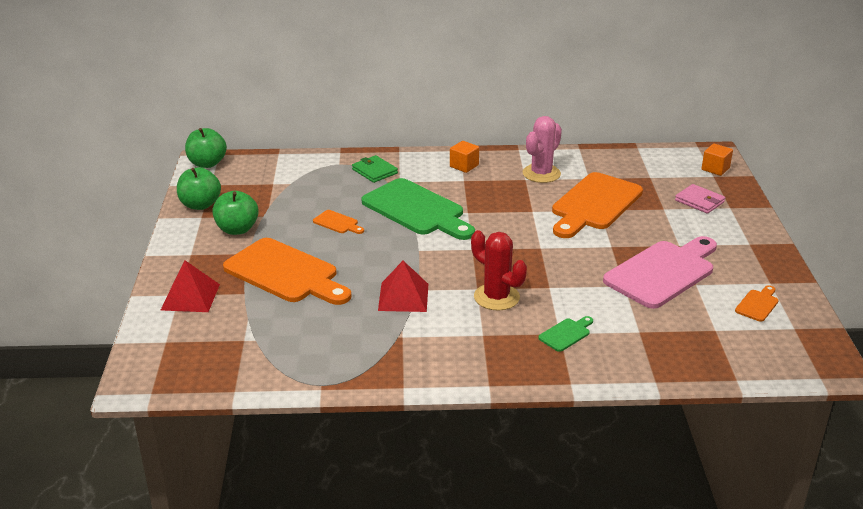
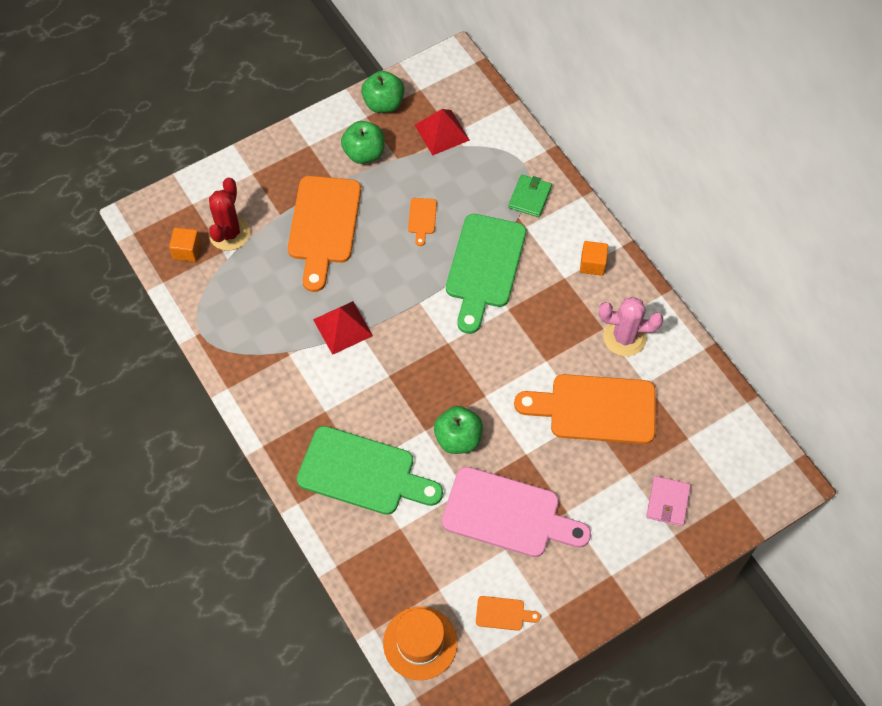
camera: 60 degrees right, 30 degrees up
red pyramid [161,261,220,312] -> red pyramid moved to [415,109,470,156]
green apple [185,128,227,168] -> green apple moved to [434,406,483,454]
red cactus [471,230,527,311] -> red cactus moved to [208,177,250,251]
green cutting board [538,316,593,352] -> green cutting board [297,426,443,515], size x2.37
orange cube [701,144,733,176] -> orange cube moved to [169,228,201,262]
none -> orange hat [383,606,457,680]

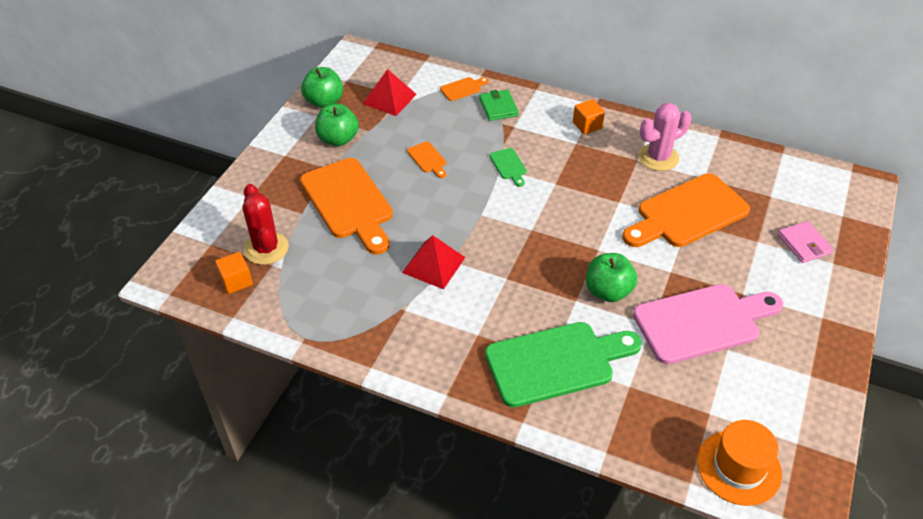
camera: 35 degrees left, 15 degrees down
green cutting board [446,214,526,334] -> green cutting board [490,148,527,187], size x0.42
orange cutting board [476,596,541,631] -> orange cutting board moved to [440,77,489,101]

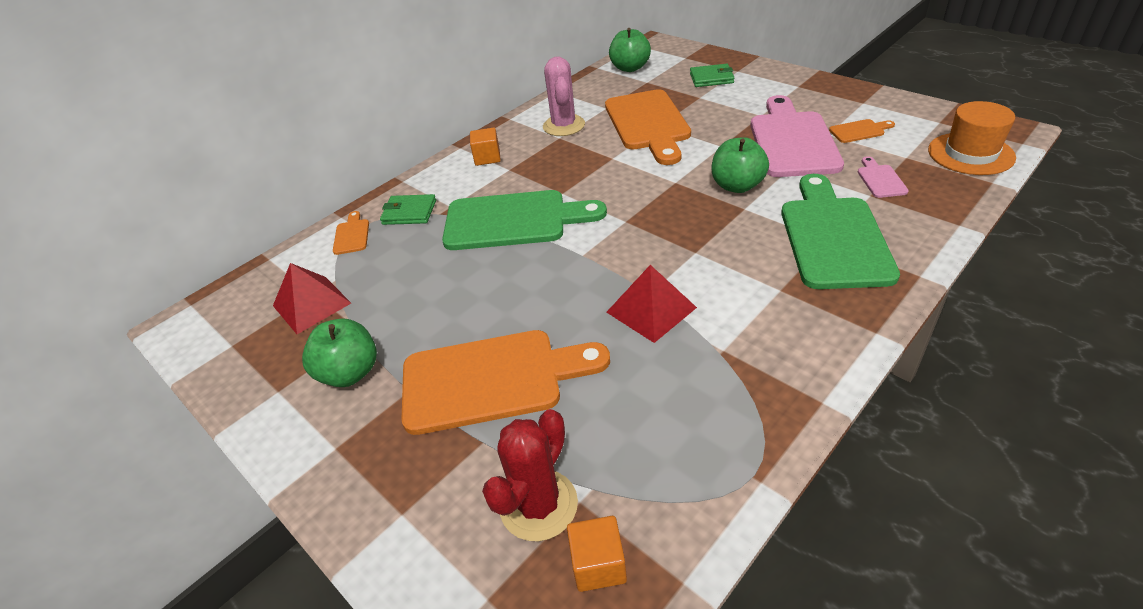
camera: 65 degrees left, 5 degrees down
red cactus [243,184,289,265] -> red cactus turned 60 degrees counterclockwise [482,409,578,541]
green apple [301,67,343,108] -> green apple moved to [609,28,651,72]
orange cutting board [407,141,446,178] -> orange cutting board moved to [829,119,895,143]
green cutting board [490,148,527,187] -> green cutting board [442,190,607,250], size x2.37
pink wallet [778,221,834,263] -> green wallet [690,64,734,87]
none -> pink cutting board [858,156,909,198]

